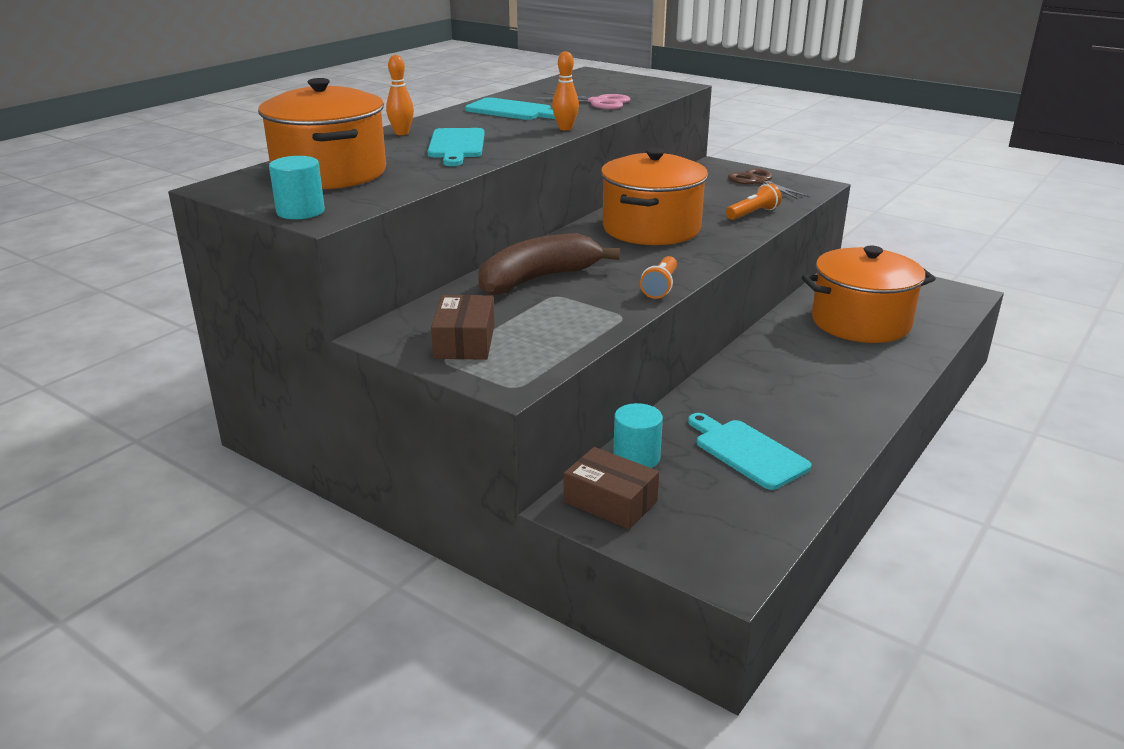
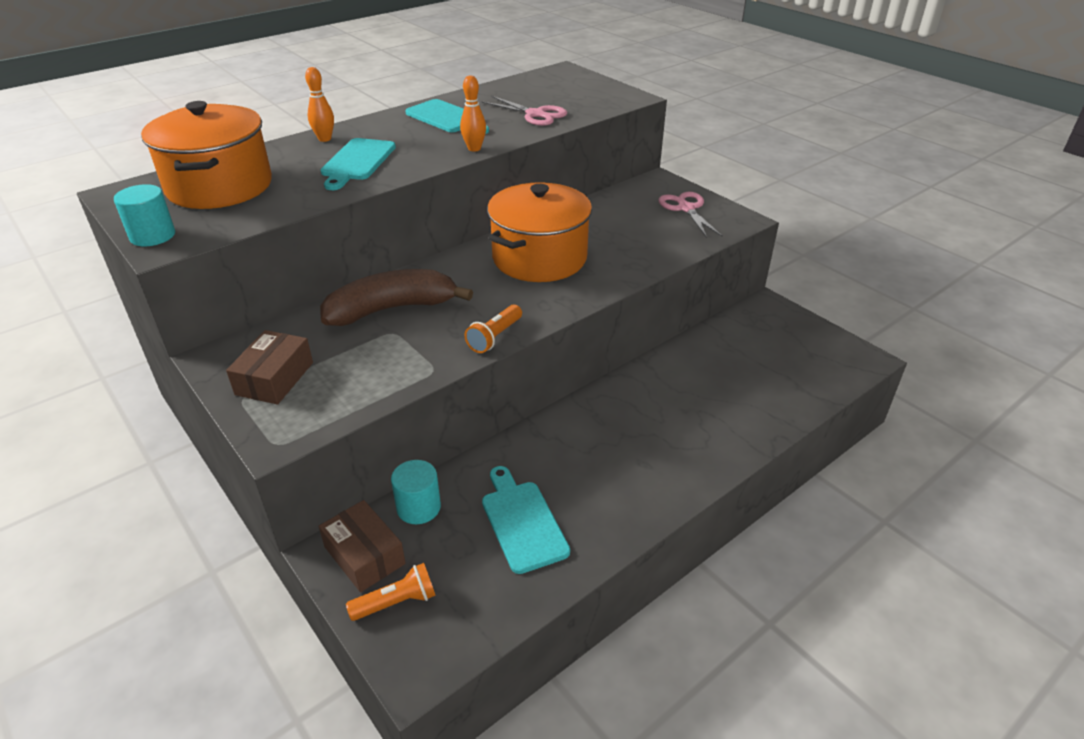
camera: 15 degrees right, 10 degrees up
orange flashlight [726,183,782,220] -> orange flashlight moved to [346,563,436,621]
brown scissors [728,168,810,199] -> pink scissors [658,191,723,238]
orange pot [802,246,936,343] -> none

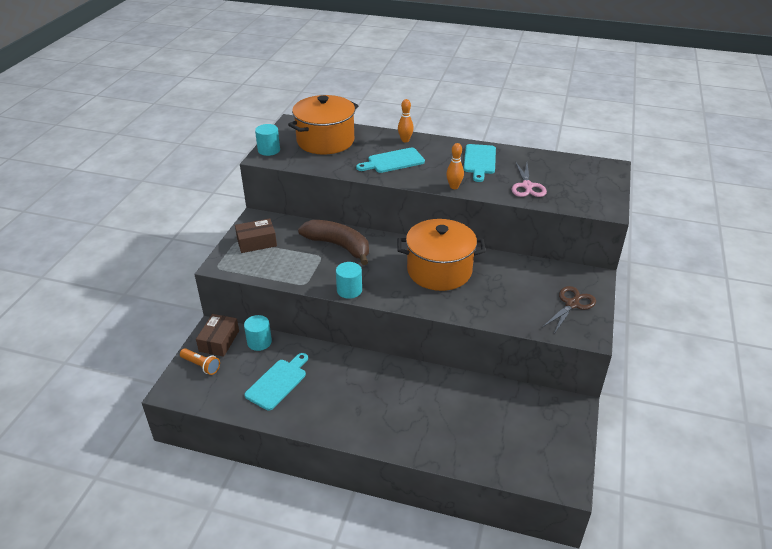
camera: 55 degrees right, 0 degrees up
orange flashlight [464,305,522,353] -> turquoise cylinder [336,262,362,299]
pink scissors [658,191,723,238] -> brown scissors [543,286,596,334]

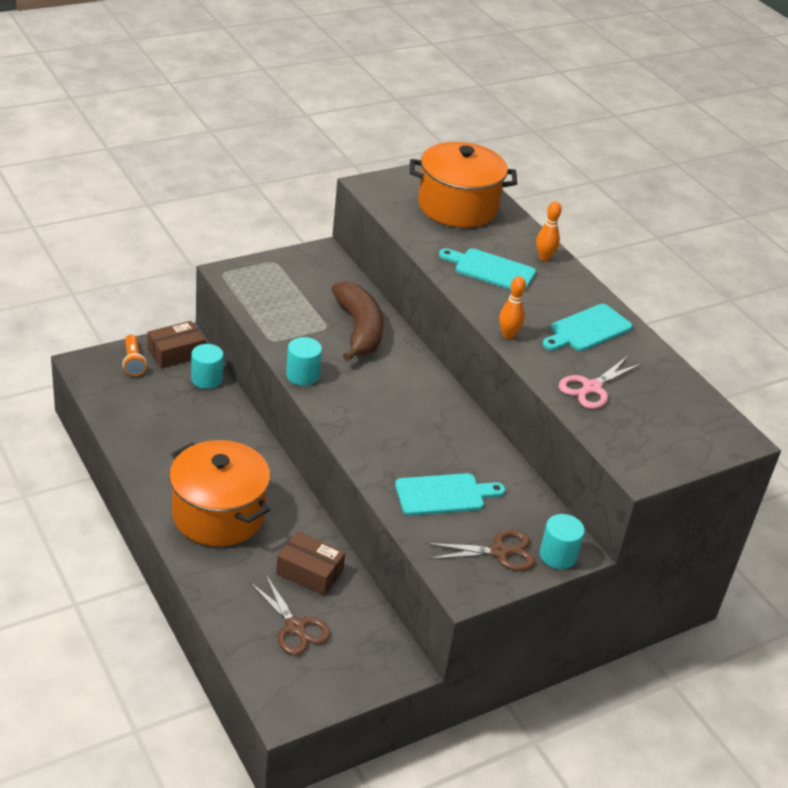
camera: 40 degrees right, 0 degrees up
brown box [235,218,277,253] -> brown box moved to [276,531,345,595]
turquoise cutting board [244,353,308,411] -> turquoise cutting board moved to [395,473,505,516]
turquoise cylinder [255,124,280,156] -> turquoise cylinder moved to [540,514,585,569]
orange pot [397,219,486,291] -> orange pot moved to [169,440,270,546]
none -> brown scissors [250,575,331,655]

